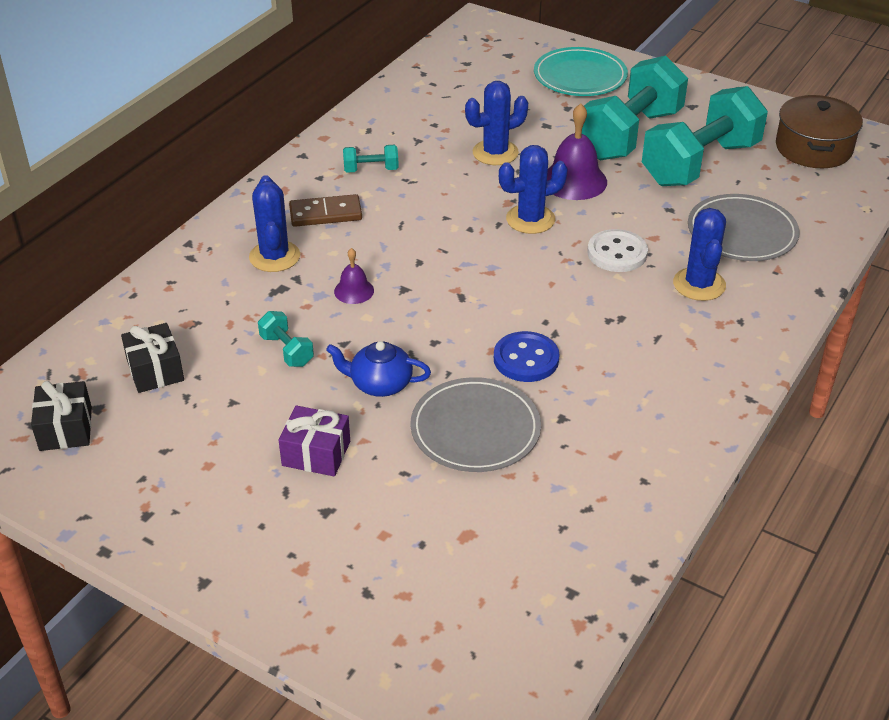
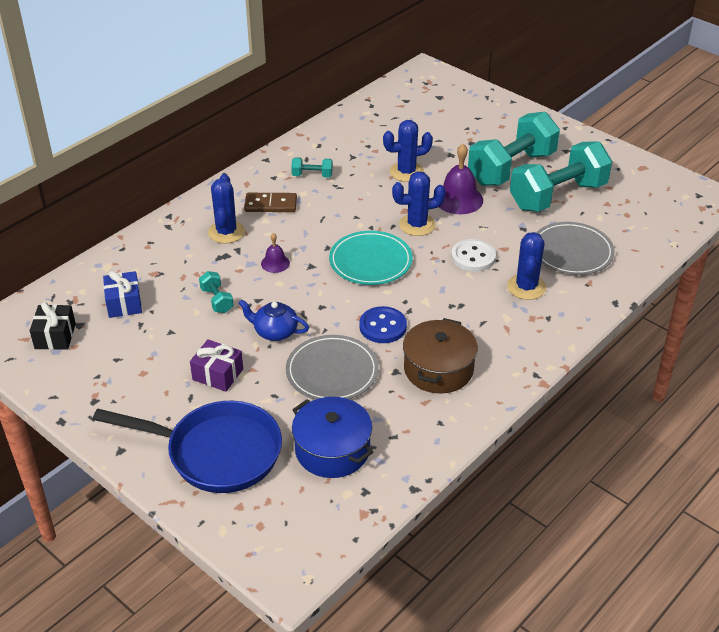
camera: 10 degrees right, 0 degrees up
black gift [121,323,184,393] -> blue gift [103,271,142,318]
turquoise plate [534,47,628,96] -> turquoise plate moved to [329,231,413,285]
brown pot [776,95,863,168] -> brown pot moved to [403,318,478,393]
none -> blue pan [93,401,282,493]
none -> blue pot [292,397,373,478]

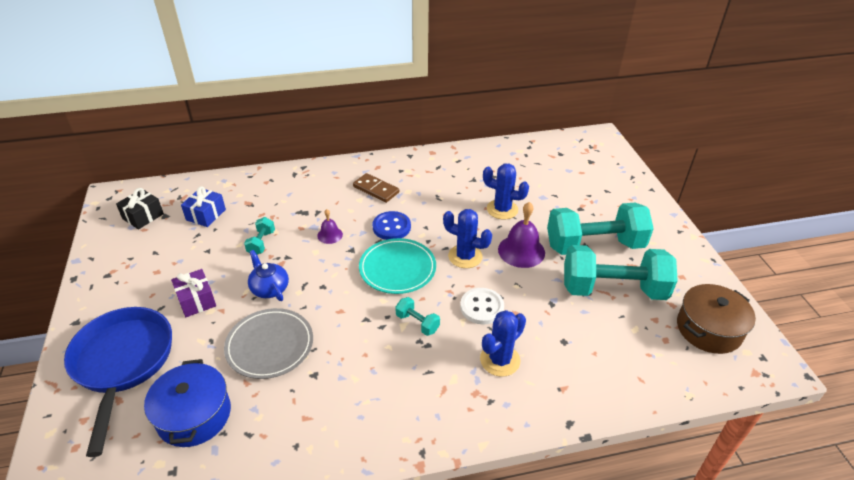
camera: 35 degrees right, 0 degrees up
blue pan [93,401,282,493] -> blue pan turned 150 degrees counterclockwise [64,307,172,457]
blue cactus [208,174,245,244] -> none
turquoise dumbbell [291,157,333,177] -> turquoise dumbbell moved to [395,297,440,336]
blue button [359,306,407,343] -> blue button moved to [372,211,411,240]
brown pot [403,318,478,393] -> brown pot moved to [677,284,756,354]
grey plate [536,222,615,275] -> none

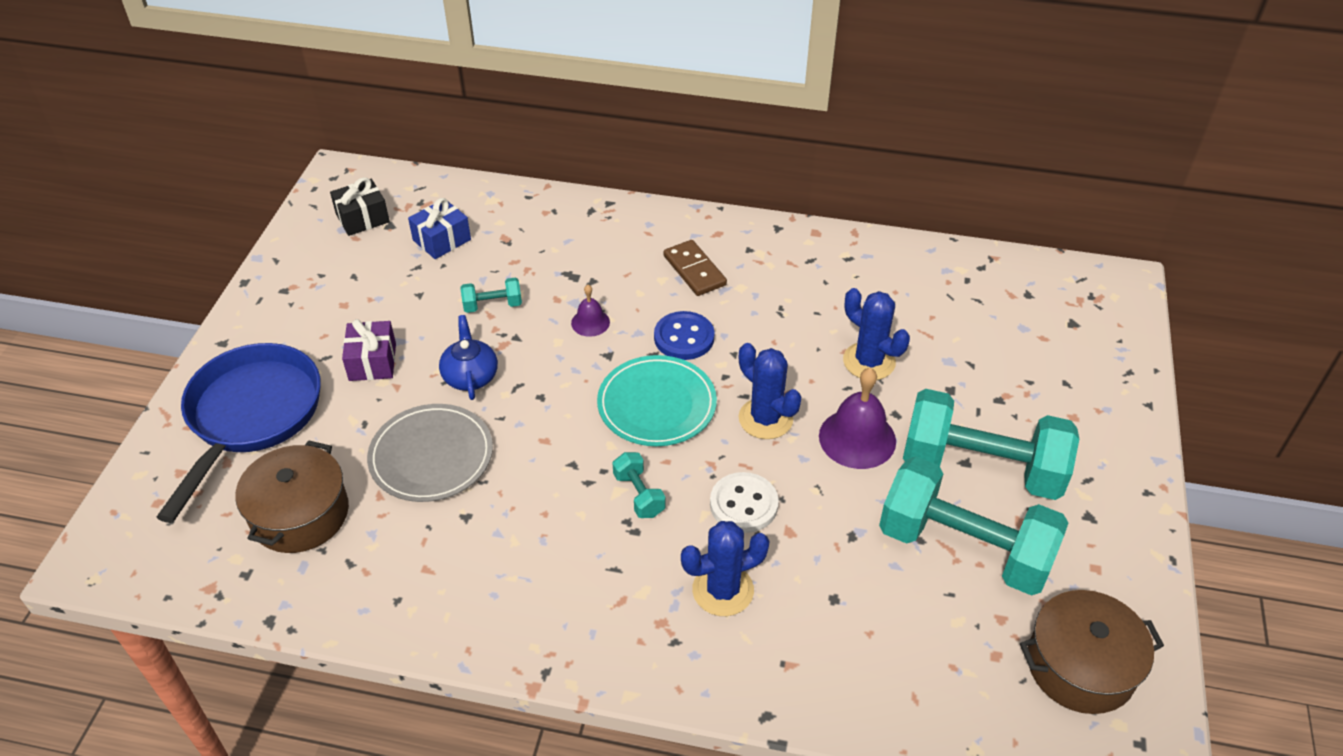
camera: 25 degrees right, 5 degrees up
blue pot [144,359,231,447] -> brown pot [235,440,349,553]
turquoise dumbbell [244,217,275,255] -> turquoise dumbbell turned 45 degrees clockwise [461,277,522,313]

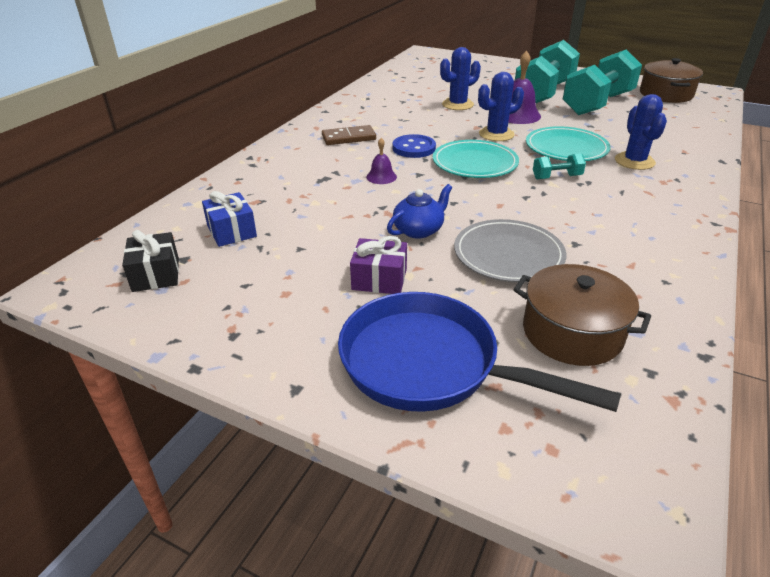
camera: 75 degrees left, 10 degrees down
blue teapot [439,315,498,400] -> blue teapot turned 135 degrees clockwise [387,184,452,239]
turquoise dumbbell [461,277,522,313] -> none
white button [710,472,779,533] -> turquoise plate [526,126,611,161]

